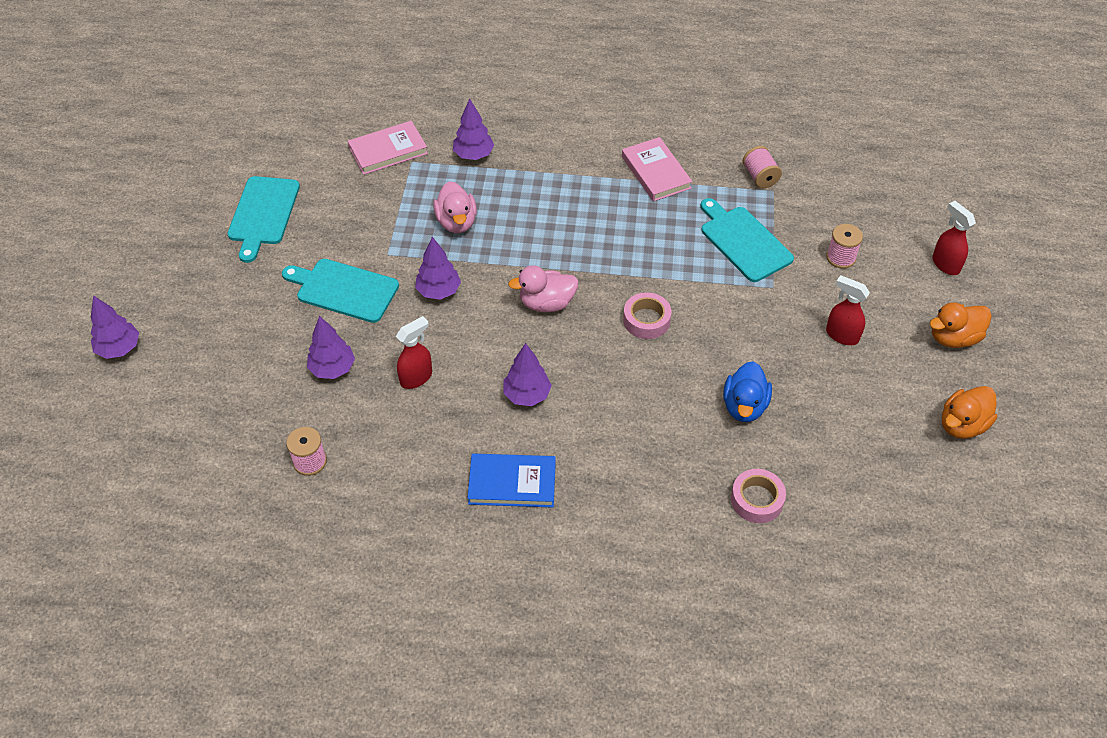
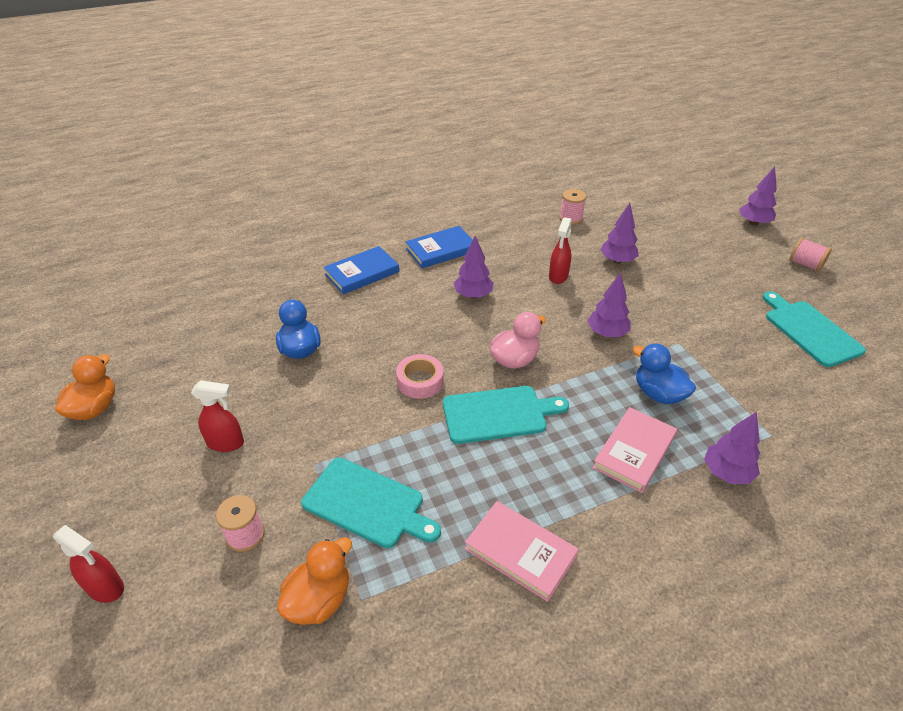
camera: 150 degrees right, 10 degrees down
turquoise cutting board [282,259,399,323] -> turquoise cutting board moved to [443,386,569,444]
pink book [348,121,428,175] -> pink book moved to [593,407,677,493]
pink duck [433,181,477,233] -> blue duck [633,344,696,404]
pink tape [731,469,786,523] -> none
pink spool [743,146,782,188] -> pink spool moved to [789,238,832,272]
orange duck [930,302,992,348] -> orange duck moved to [277,537,352,625]
none -> blue book [324,246,399,294]

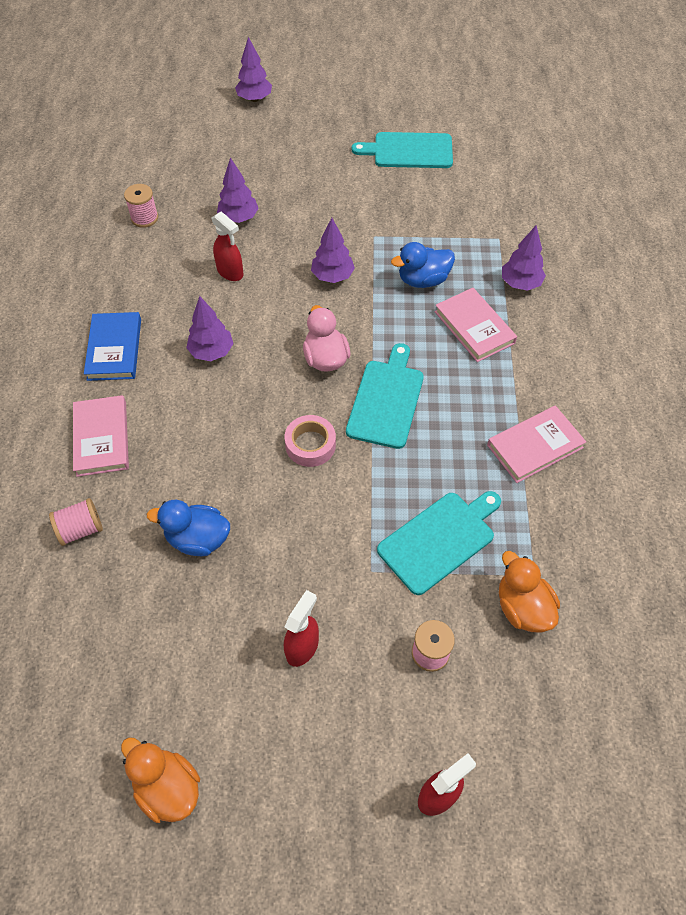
camera: 65 degrees left, 15 degrees up
blue book [324,246,399,294] -> pink book [73,395,129,477]
pink spool [789,238,832,272] -> pink spool moved to [49,498,103,546]

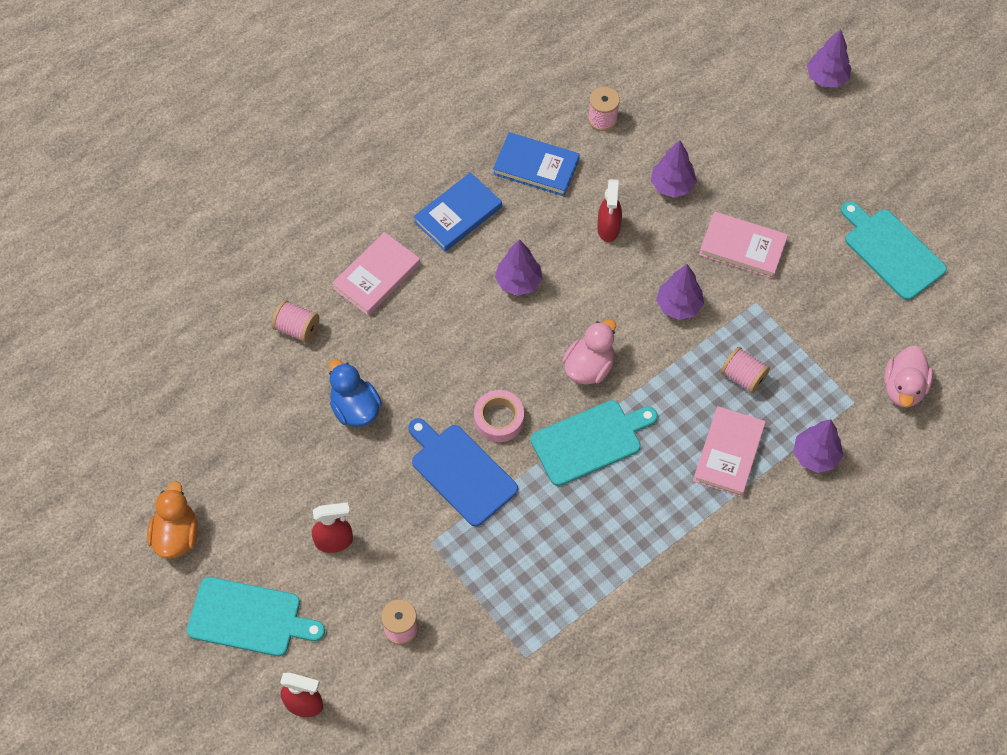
camera: 50 degrees right, 5 degrees up
turquoise cutting board [377,491,501,595] -> turquoise cutting board moved to [187,577,325,656]
blue duck [391,242,455,288] -> pink spool [721,347,770,394]
pink book [487,405,586,483] -> pink book moved to [699,212,788,279]
orange duck [499,551,560,633] -> none
none -> blue cutting board [408,418,518,527]
none -> blue book [493,132,580,196]
none -> pink duck [884,346,933,407]

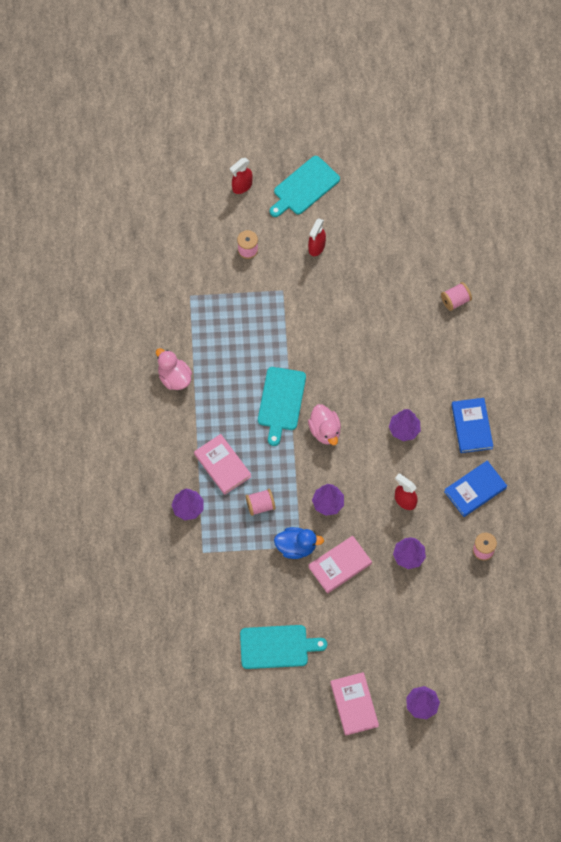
camera: 125 degrees right, 5 degrees up
orange duck [147,481,198,559] -> none
blue duck [329,359,382,427] -> blue duck moved to [274,527,324,559]
pink book [332,232,420,316] -> pink book moved to [330,672,379,736]
blue cutting board [408,418,518,527] -> none
pink tape [474,390,524,442] -> none
pink duck [884,346,933,407] -> pink duck moved to [156,348,192,390]

